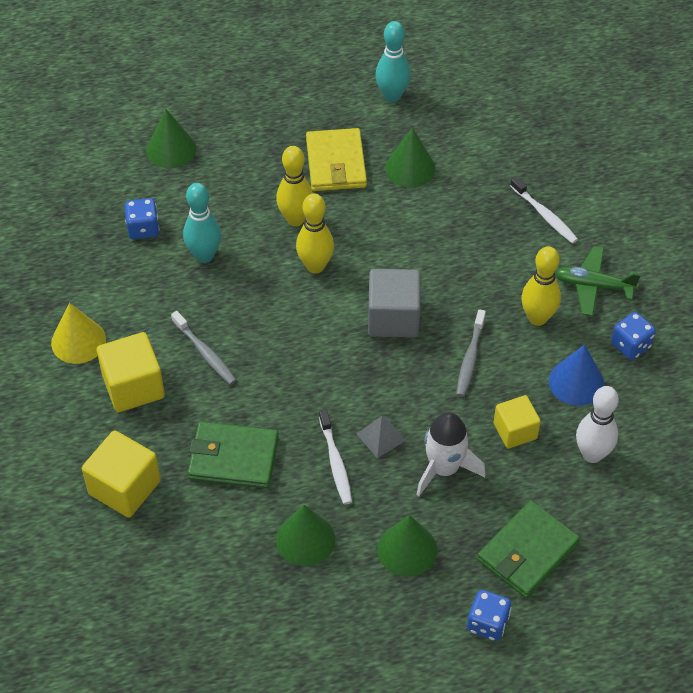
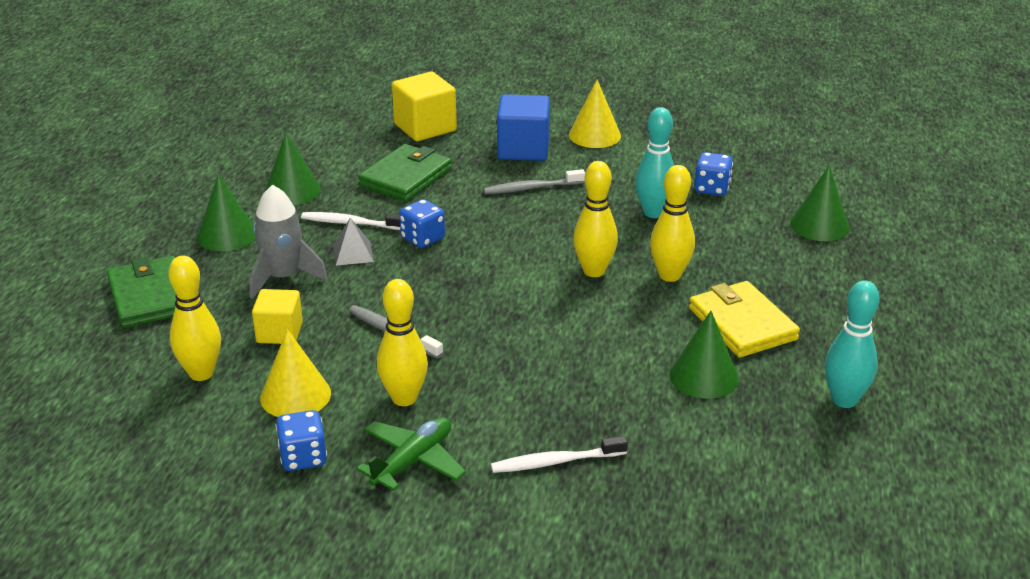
camera: 115 degrees right, 20 degrees down
yellow cube [97,332,165,412] -> blue cube [497,94,550,161]
yellow wallet [306,128,367,191] -> yellow wallet turned 45 degrees clockwise [689,281,800,358]
grey cube [368,269,421,338] -> none
white rocket [416,412,486,497] -> grey rocket [249,185,328,299]
blue dice [467,590,512,641] -> blue dice moved to [399,199,445,248]
blue cone [549,345,604,406] -> yellow cone [260,329,331,417]
white bowling pin [576,386,619,463] -> yellow bowling pin [168,256,221,381]

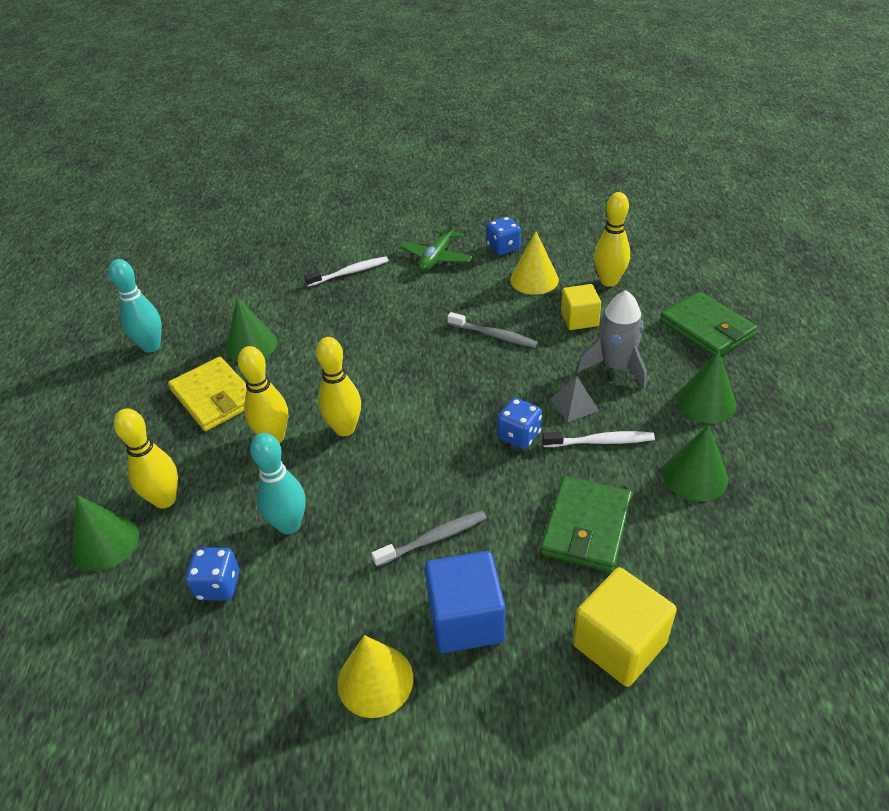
camera: 170 degrees right, 10 degrees up
yellow bowling pin [377,279,428,406] -> yellow bowling pin moved to [114,408,178,508]

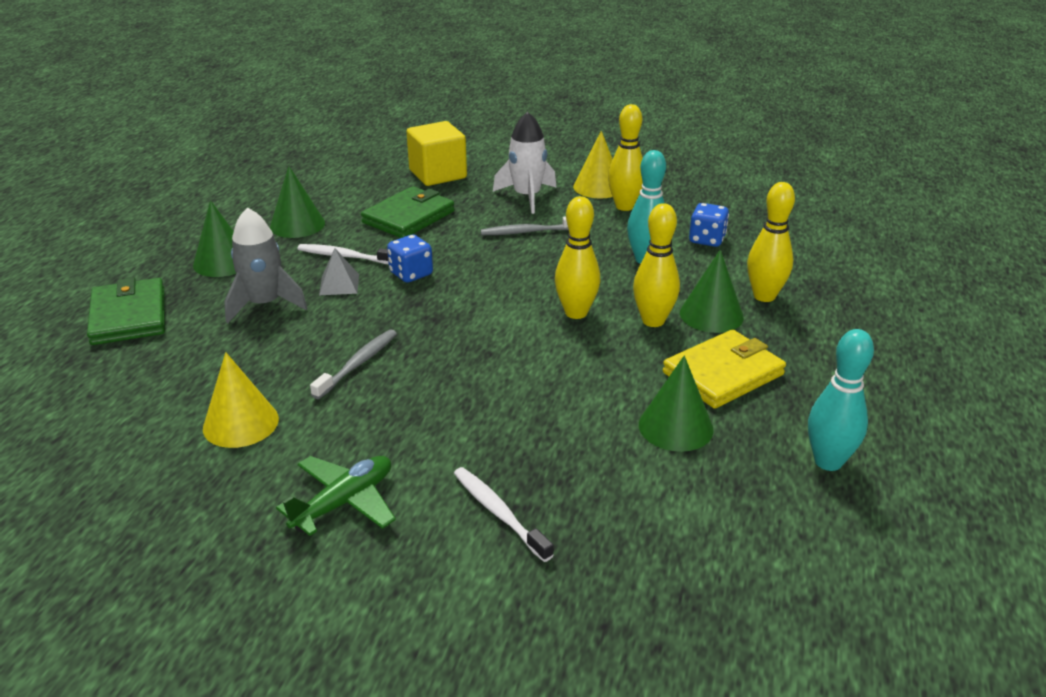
camera: 165 degrees left, 10 degrees down
green cone [72,495,139,571] -> green cone moved to [680,250,744,333]
yellow wallet [168,357,247,431] -> yellow wallet turned 75 degrees clockwise [663,330,786,409]
white toothbrush [304,256,389,287] -> white toothbrush turned 60 degrees clockwise [454,467,554,562]
blue cube [424,551,505,653] -> white rocket [493,111,557,214]
grey toothbrush [447,312,538,348] -> grey toothbrush turned 75 degrees clockwise [310,329,397,399]
blue dice [486,217,521,255] -> none
yellow cube [561,284,601,330] -> none
yellow bowling pin [594,192,630,287] -> yellow bowling pin moved to [608,104,643,211]

